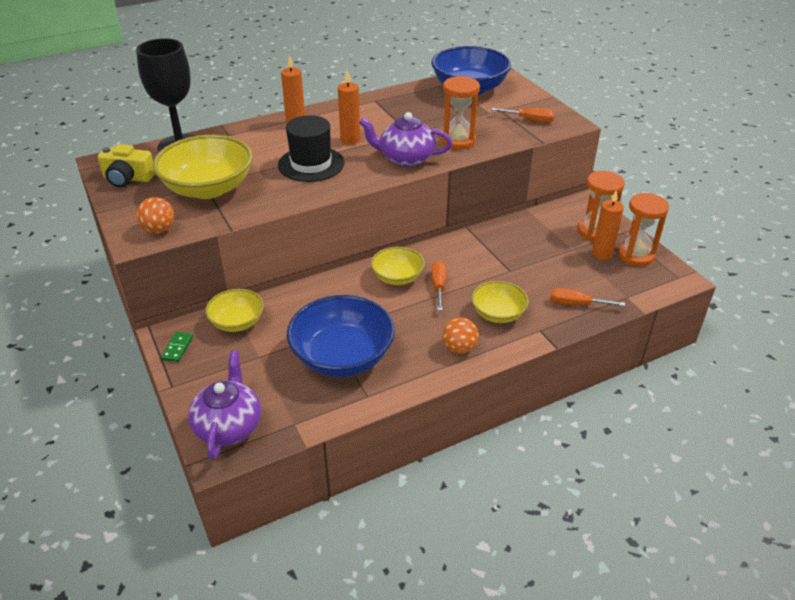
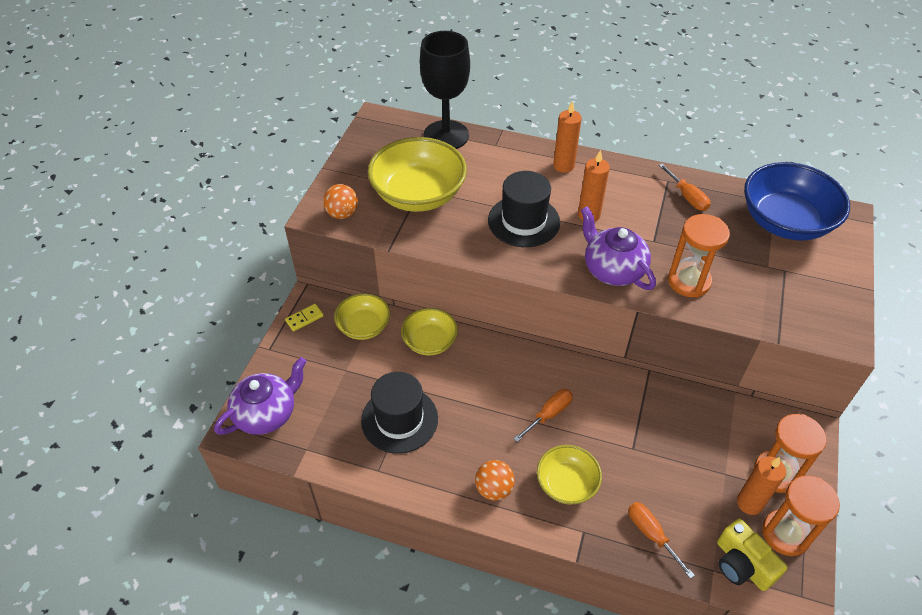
camera: 45 degrees right, 10 degrees up
yellow camera [98,144,155,187] -> yellow camera moved to [717,519,787,591]
green domino [161,332,193,362] -> yellow domino [285,304,324,331]
blue bowl [287,295,395,377] -> black hat [361,372,438,454]
yellow bowl [371,247,425,285] -> yellow bowl moved to [401,308,458,355]
orange screwdriver [491,108,555,123] -> orange screwdriver moved to [659,164,710,211]

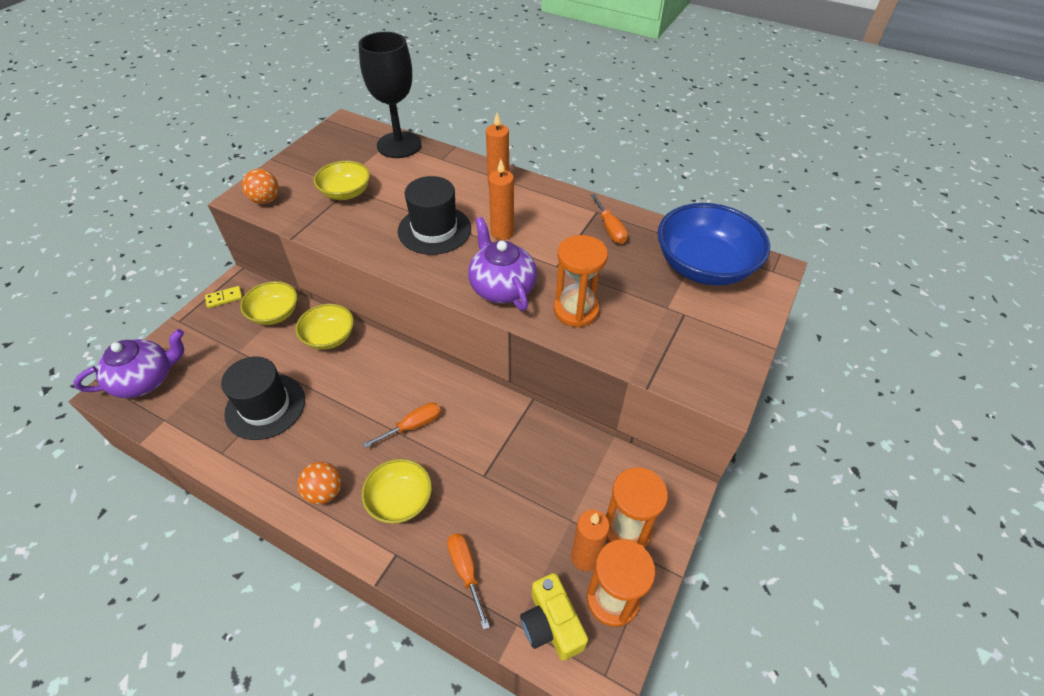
camera: 10 degrees right, 0 degrees up
yellow bowl [368,137,467,212] -> yellow bowl [314,161,370,200], size x0.57

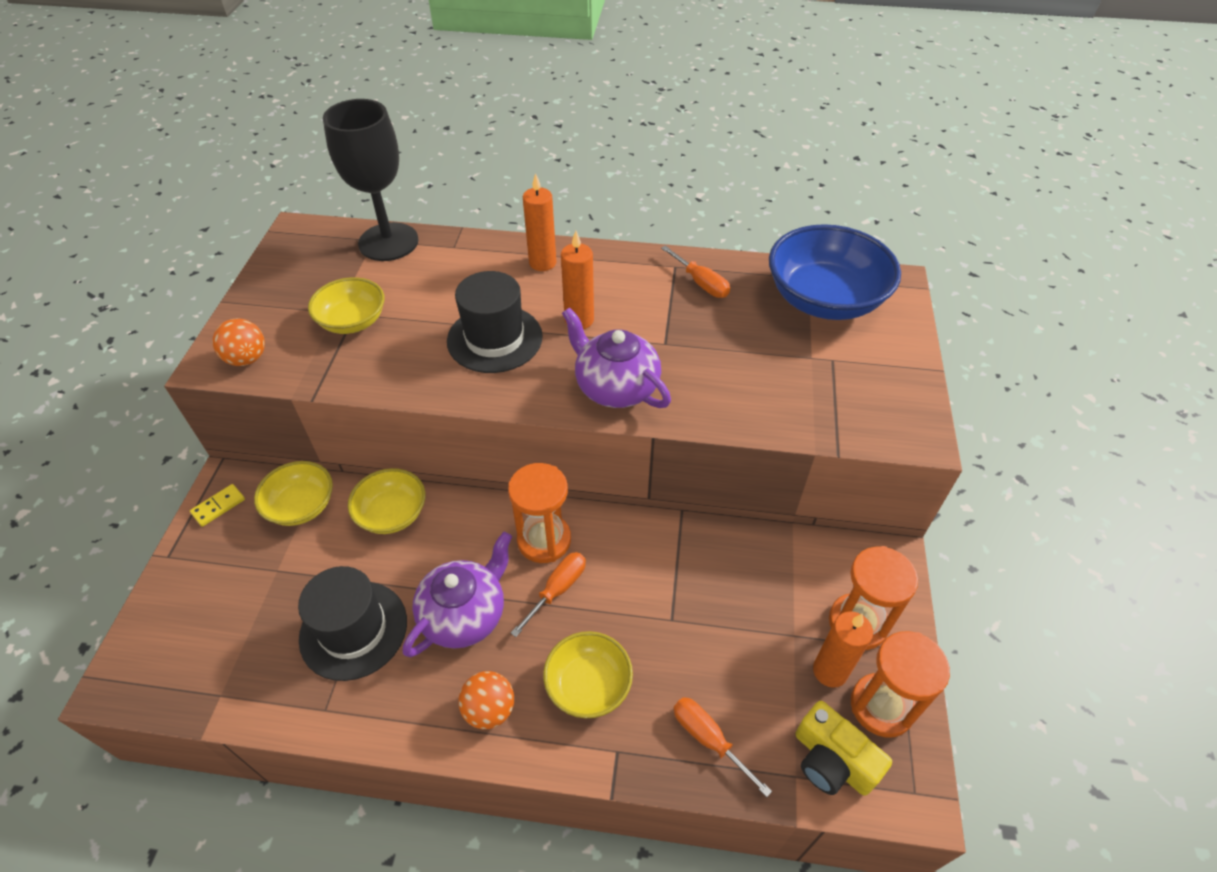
camera: 20 degrees left, 0 degrees up
purple teapot [74,329,184,398] -> purple teapot moved to [403,532,512,657]
orange hourglass [554,235,608,328] -> orange hourglass moved to [508,463,571,563]

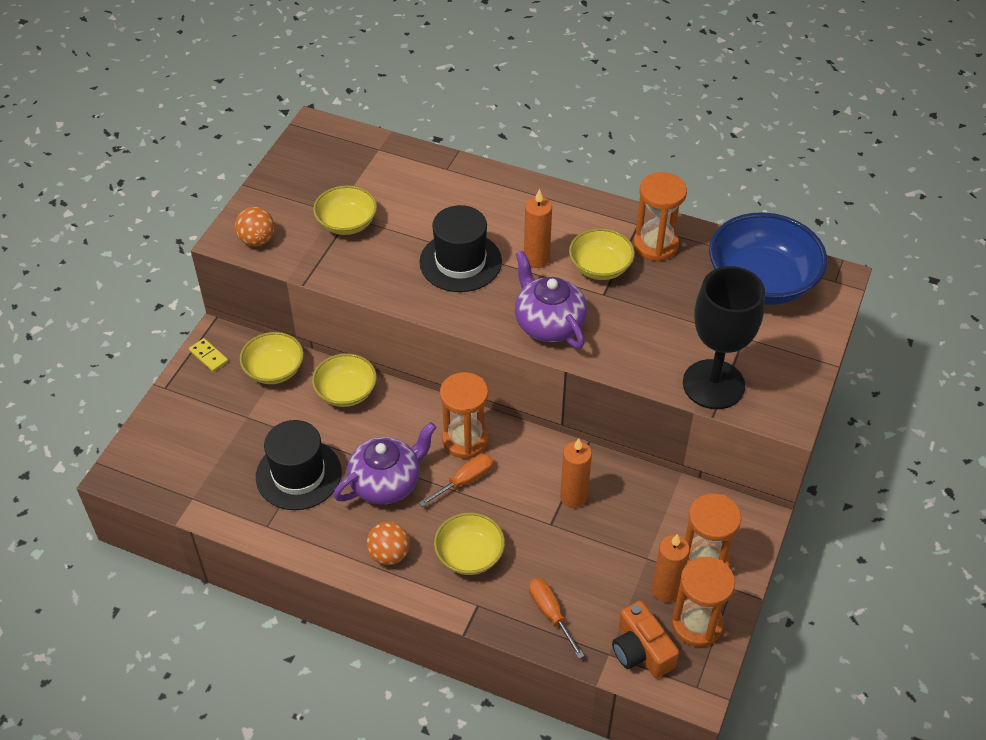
camera: 15 degrees right, 0 degrees up
yellow domino [190,484,245,527] -> yellow domino turned 75 degrees clockwise [189,338,228,372]
black goblet [323,99,419,261] -> black goblet moved to [683,266,765,409]
orange candle [523,173,556,271] -> orange candle moved to [560,438,592,508]
orange screwdriver [661,246,730,298] -> orange hourglass [633,172,687,262]
yellow camera [795,701,892,796] -> orange camera [612,601,679,678]
none -> yellow bowl [569,228,635,280]

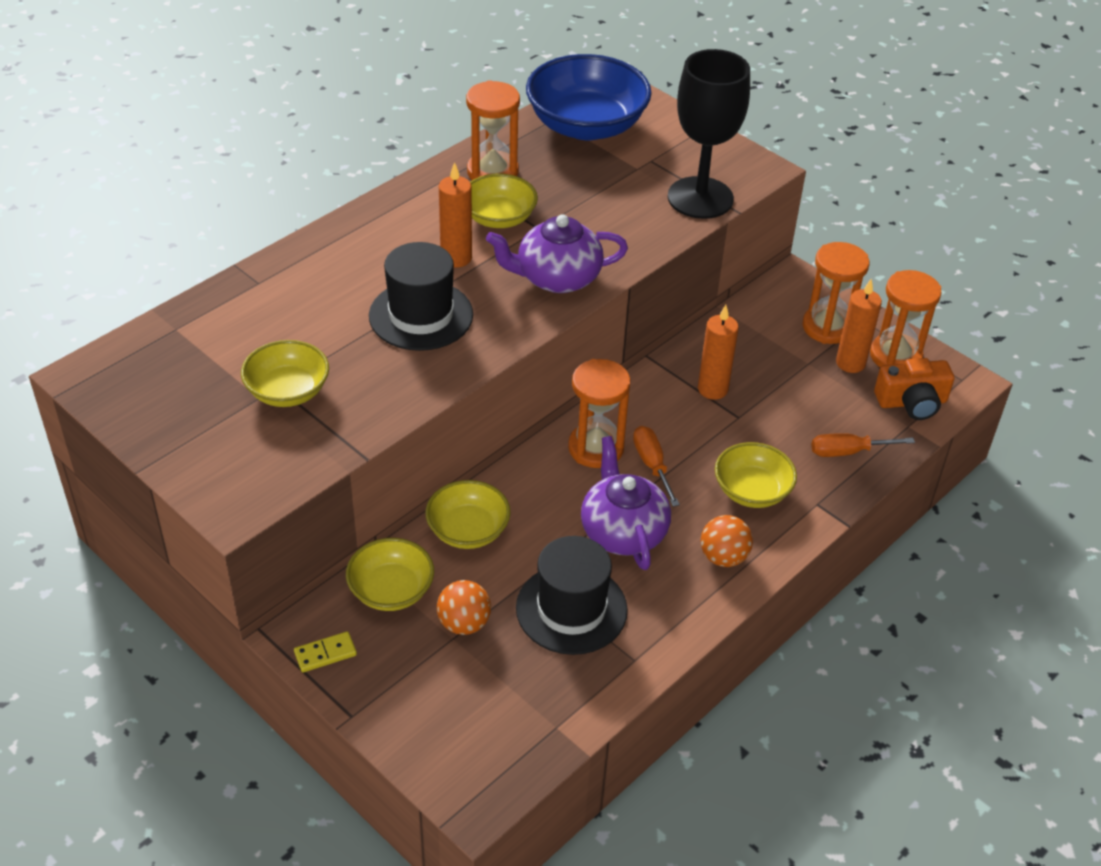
camera: 70 degrees left, 5 degrees down
orange ball [235,207,275,246] -> orange ball moved to [437,580,491,635]

